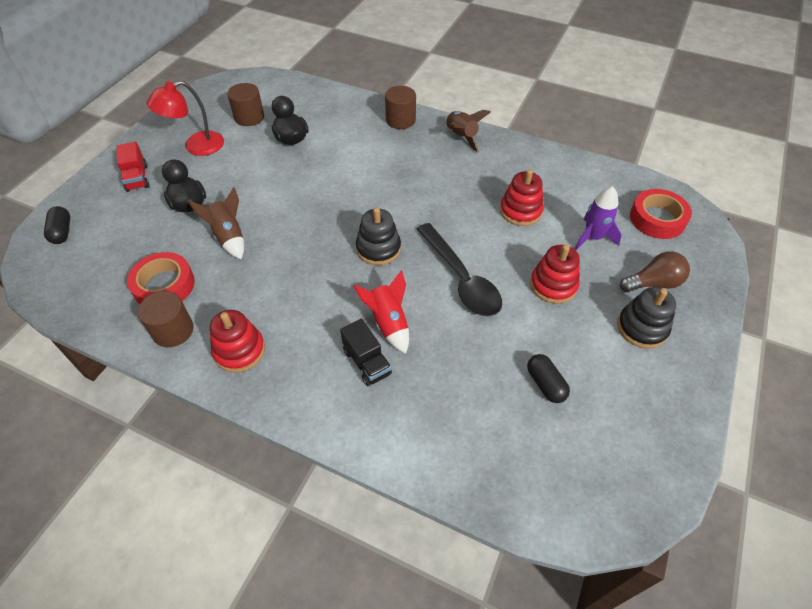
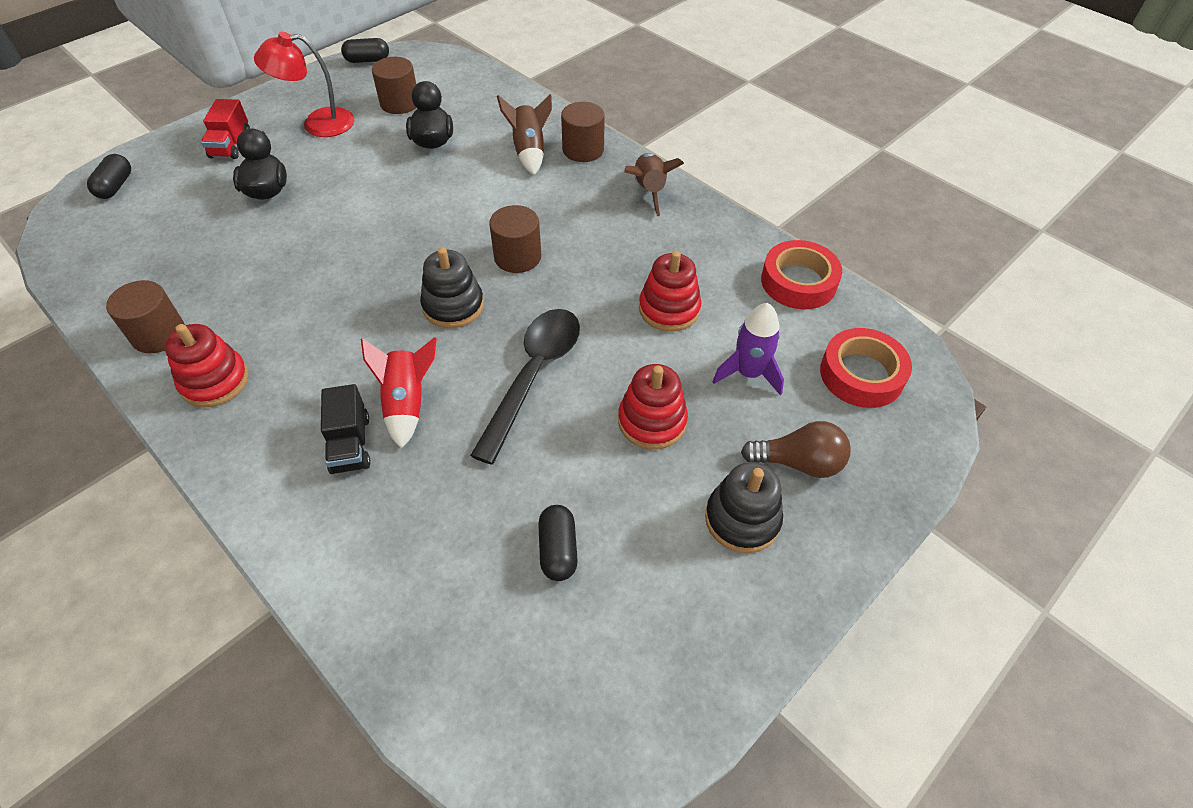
camera: 20 degrees right, 0 degrees up
red tape [127,252,195,304] -> red tape moved to [761,240,842,309]
brown rocket [189,187,244,259] -> brown rocket moved to [497,94,552,175]
black spoon [417,223,502,316] -> black spoon turned 150 degrees counterclockwise [470,309,580,465]
none -> black capsule [341,38,389,63]
none -> brown cylinder [489,205,541,273]

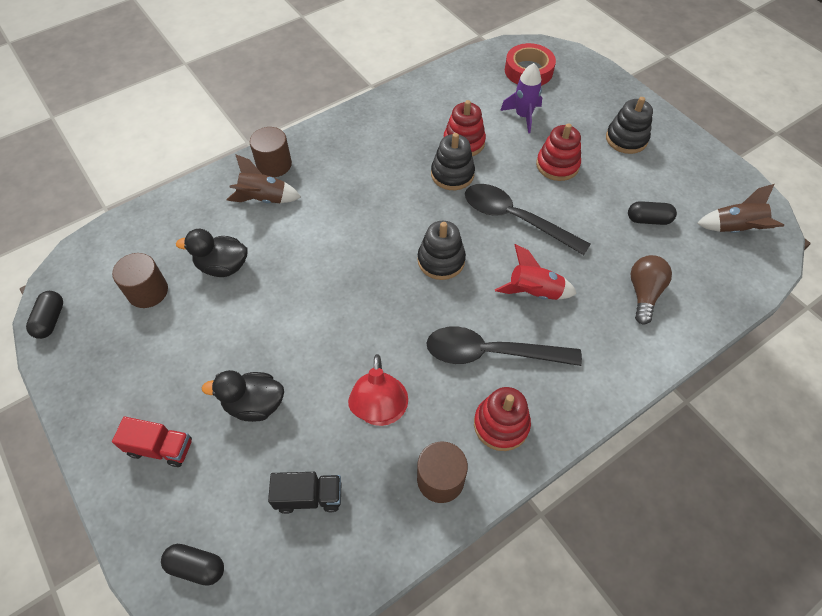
camera: 80 degrees left, 5 degrees up
red lamp [254,32,355,137] -> red lamp moved to [348,354,408,426]
black truck [321,384,371,474] -> black truck moved to [268,472,342,514]
brown cylinder [489,205,541,273] -> none
brown rocket [624,153,684,216] -> brown rocket moved to [697,184,784,233]
brown light bulb [741,421,851,478] -> brown light bulb moved to [631,255,672,325]
red tape [761,240,842,309] -> none
none -> black spoon [427,326,582,366]
none -> black stacking toy [431,133,475,190]

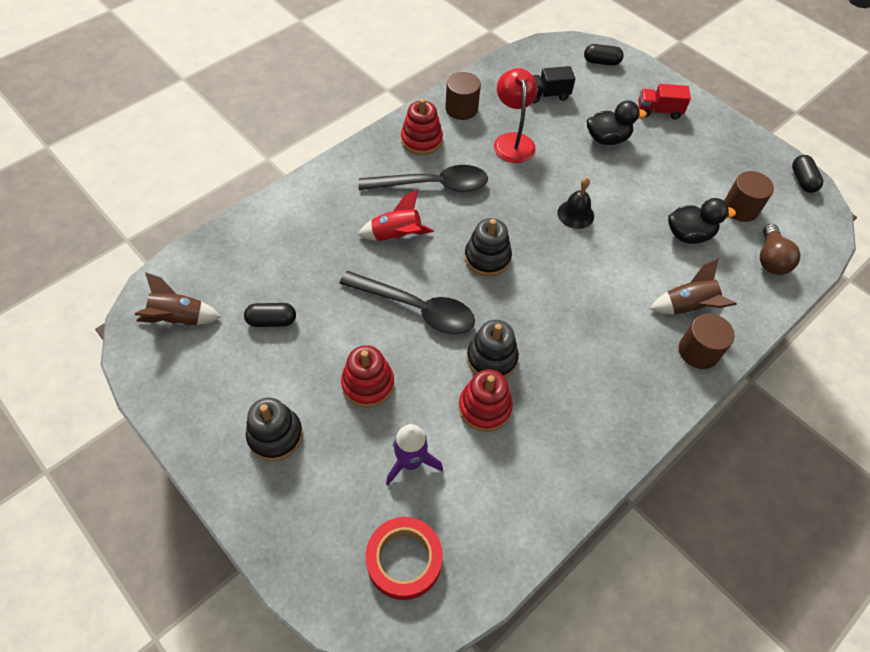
camera: 170 degrees right, 0 degrees up
brown light bulb [631,255,672,325] -> brown light bulb moved to [760,224,800,275]
none -> black bell [557,177,594,229]

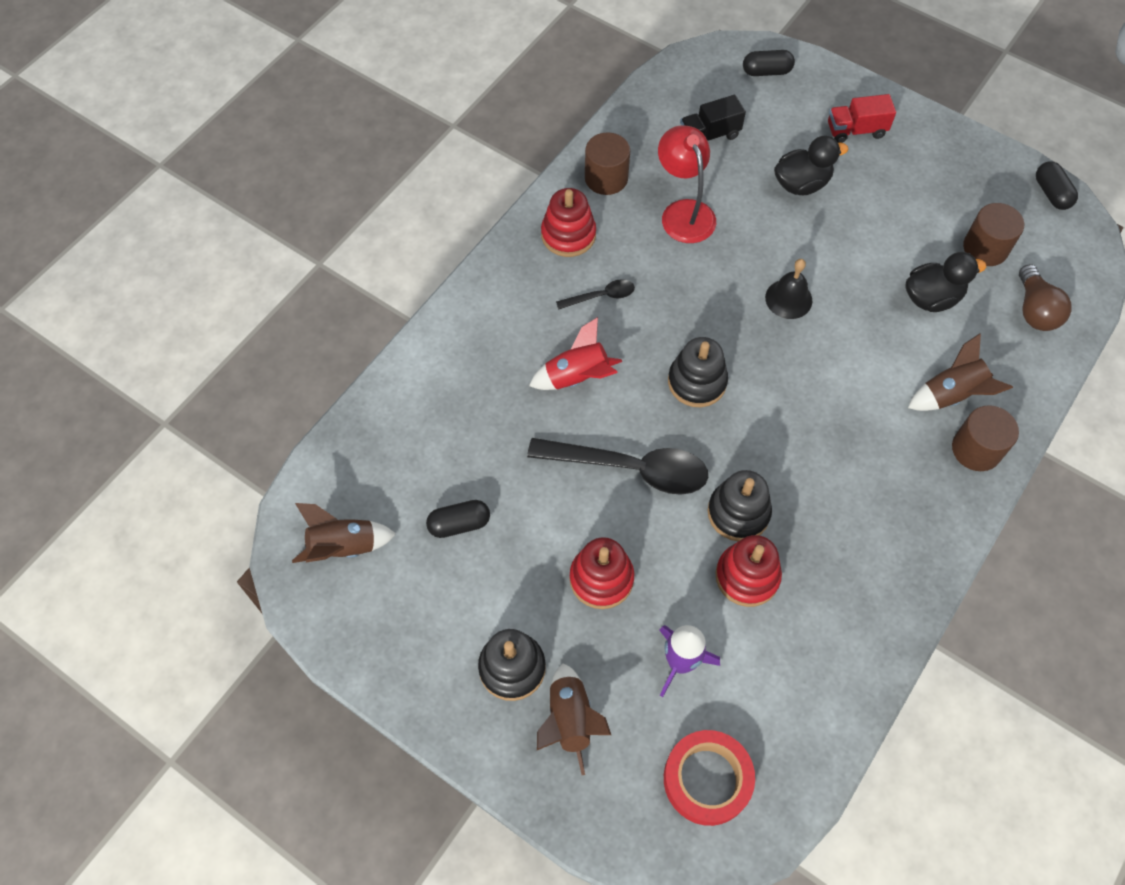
camera: 10 degrees left, 5 degrees up
black spoon [358,165,488,192] -> black spoon [556,279,635,309], size x0.48
none -> brown rocket [537,663,611,775]

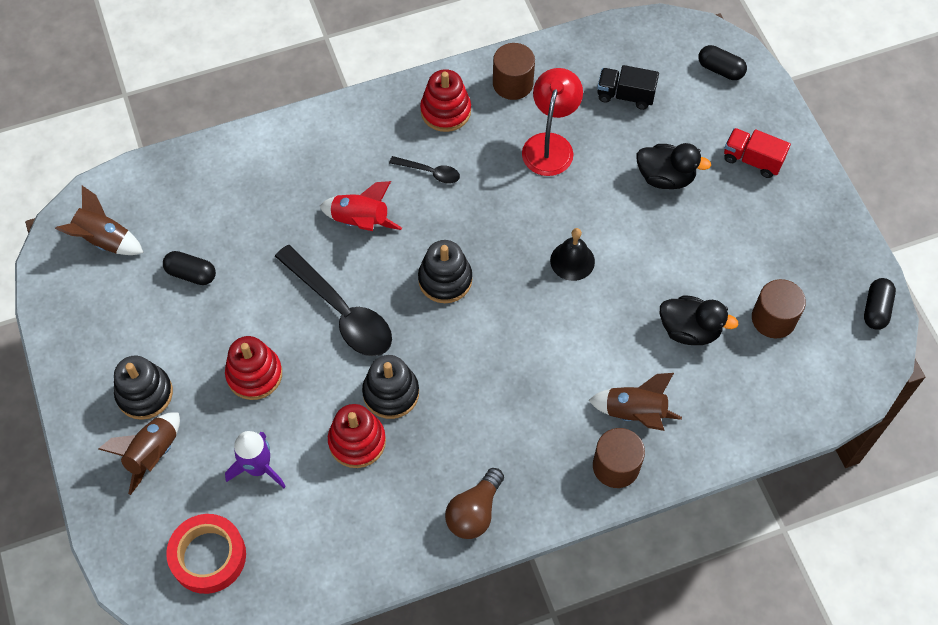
camera: 35 degrees right, 0 degrees up
brown light bulb [1019,264,1072,331] -> brown light bulb moved to [445,468,504,539]

